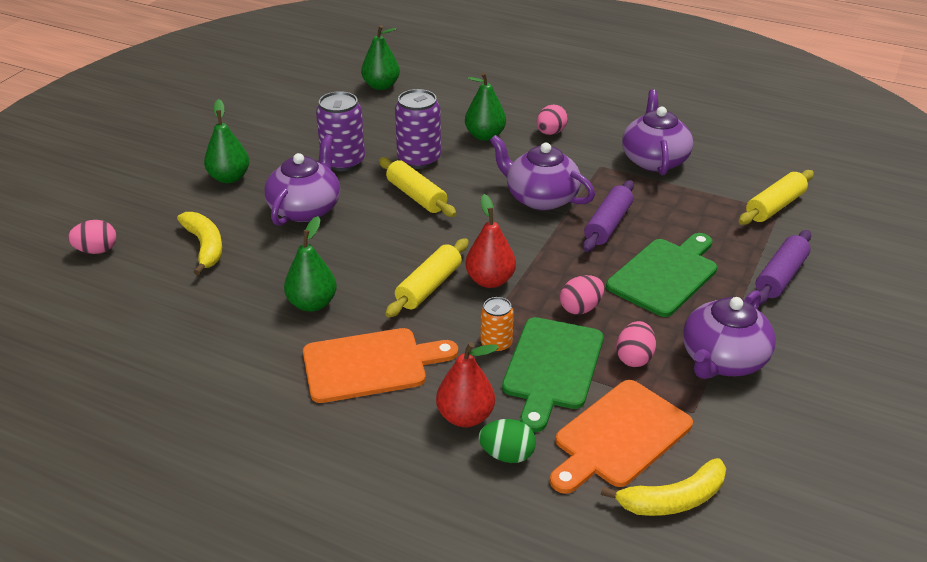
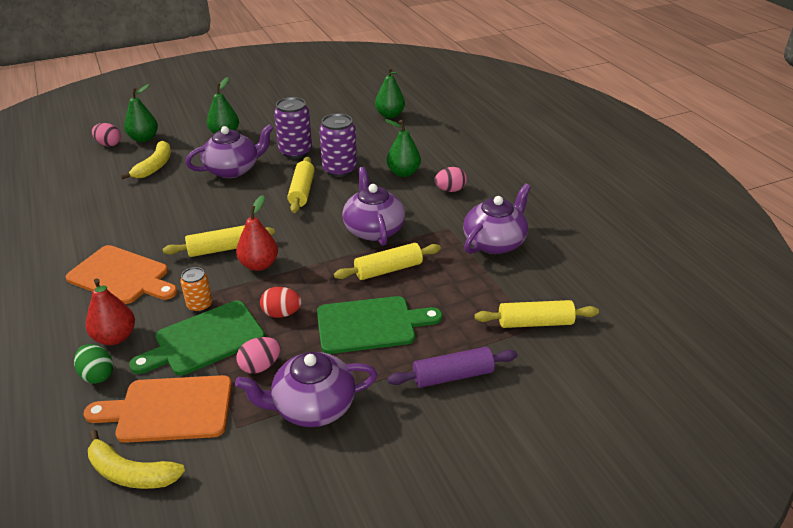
camera: 40 degrees right, 0 degrees up
green pear [284,216,337,312] -> green pear moved to [124,84,158,142]
pink egg [560,275,604,314] -> red egg [260,287,302,318]
purple rolling pin [583,180,634,252] -> yellow rolling pin [334,243,441,280]

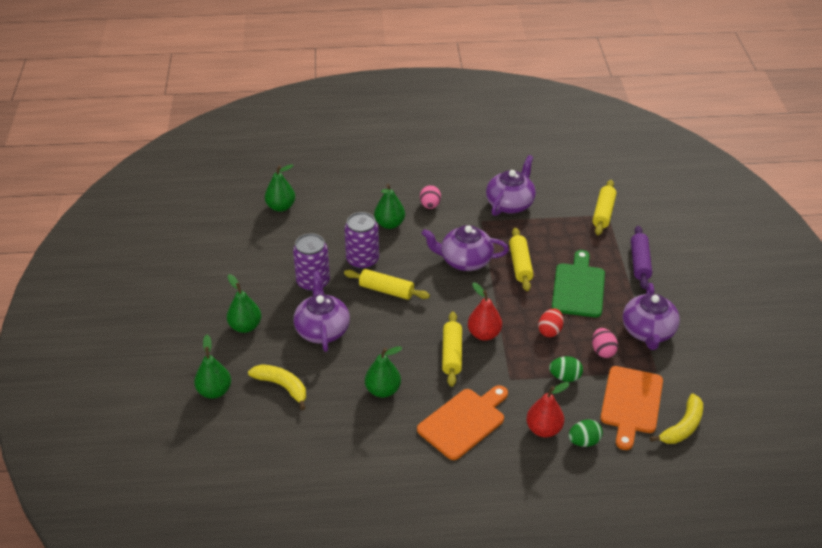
camera: 70 degrees left, 5 degrees up
pink egg [92,123,121,147] -> none
green cutting board [129,301,265,376] -> green egg [549,356,583,382]
orange can [180,267,212,312] -> none
purple teapot [463,183,531,254] -> purple teapot turned 60 degrees clockwise [486,155,536,216]
none -> green pear [365,346,402,398]

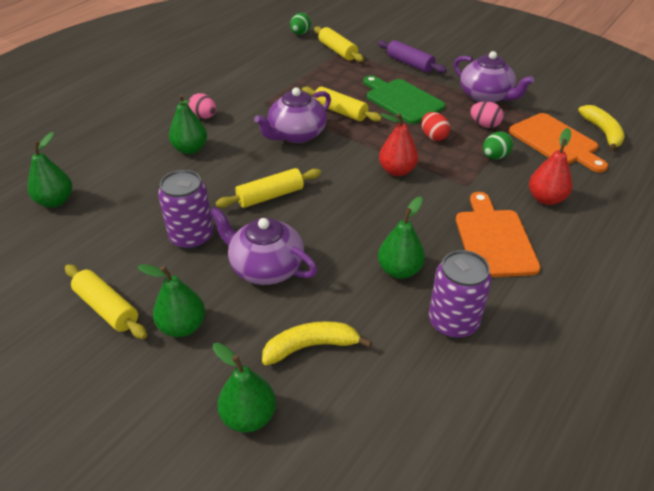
camera: 50 degrees left, 0 degrees up
purple can [344,212,379,269] -> purple can moved to [429,250,492,338]
yellow rolling pin [442,312,462,387] -> yellow rolling pin moved to [65,264,147,339]
purple teapot [486,155,536,216] -> none
green egg [568,419,603,447] -> green egg moved to [290,13,311,35]

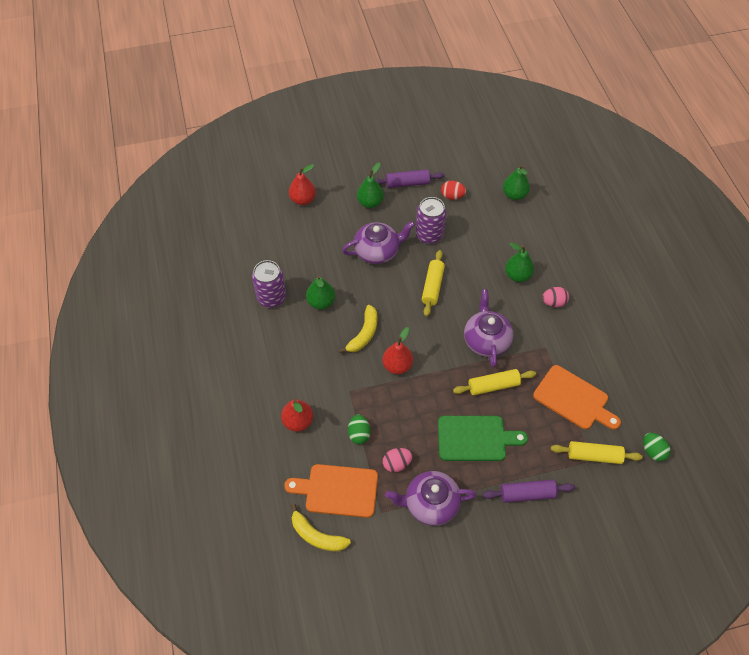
camera: 130 degrees right, 15 degrees up
yellow rolling pin [65,264,147,339] -> purple rolling pin [375,169,445,188]
green pear [213,343,276,433] -> red pear [289,164,316,205]
yellow banana [262,321,372,365] -> yellow banana moved to [339,305,377,353]
red egg [422,112,450,141] -> red egg moved to [441,180,466,200]
orange cutting board [456,192,541,277] -> orange cutting board moved to [533,365,621,430]

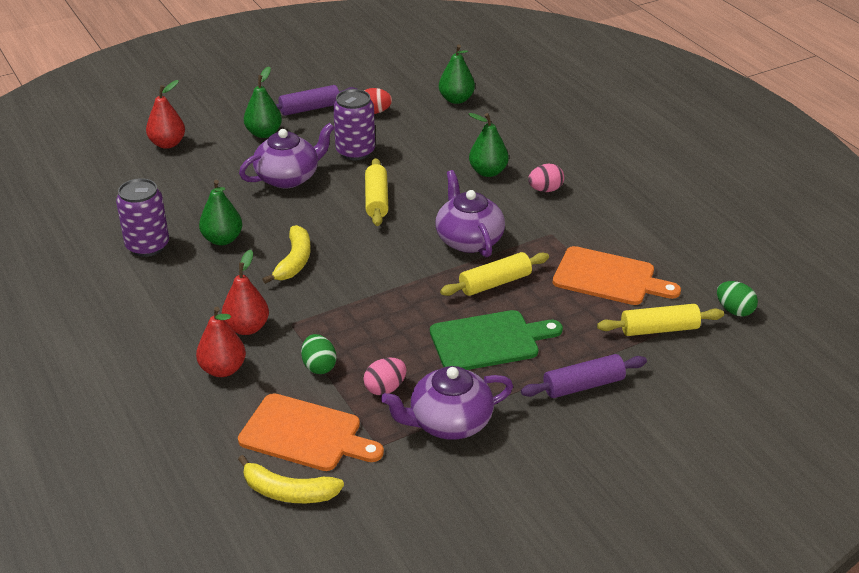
camera: 15 degrees left, 20 degrees down
orange cutting board [284,464,378,518] -> orange cutting board turned 150 degrees counterclockwise [238,393,384,471]
red pear [383,327,413,374] -> red pear moved to [222,250,269,335]

